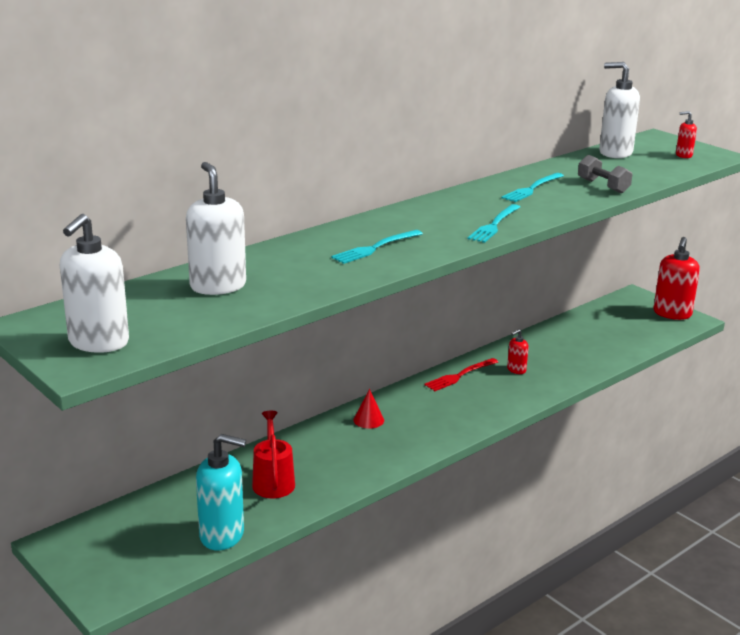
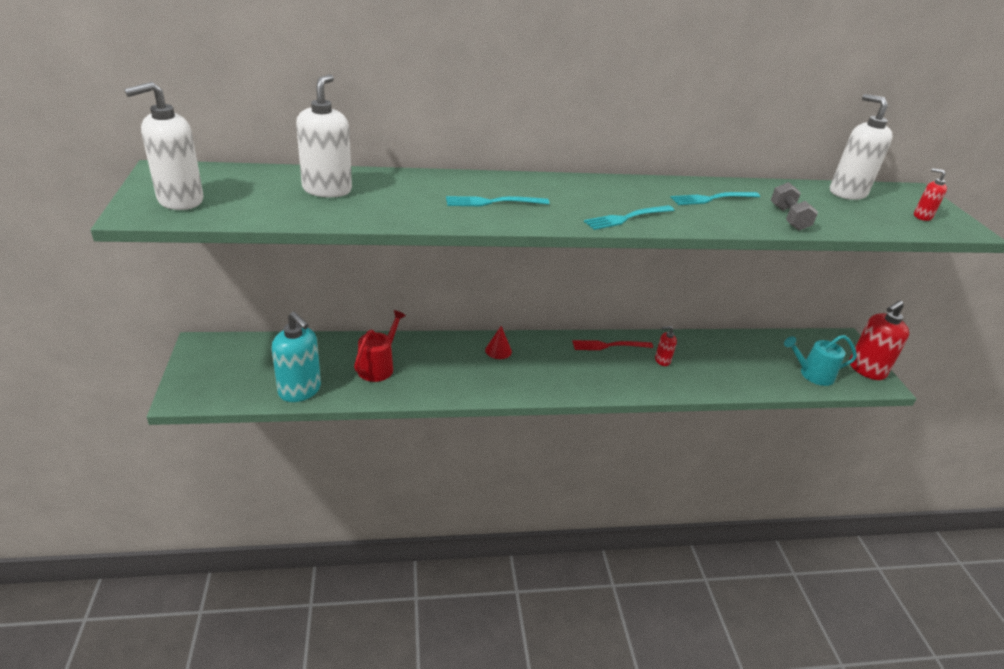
camera: 30 degrees right, 10 degrees up
none -> turquoise watering can [784,335,857,386]

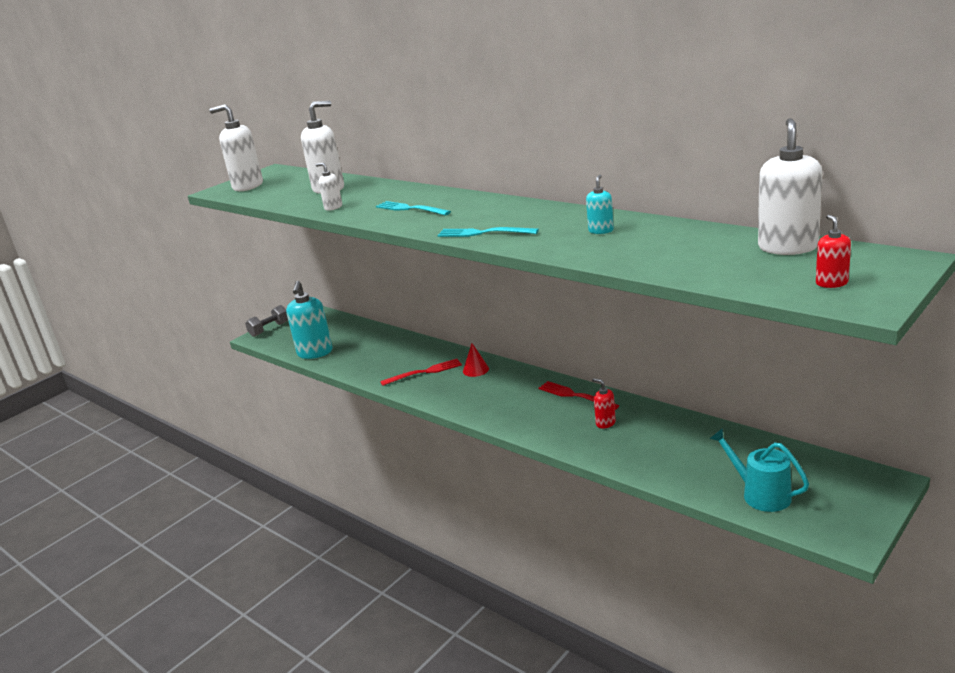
camera: 55 degrees right, 10 degrees down
red watering can [354,310,406,382] -> none
turquoise fork [670,192,760,205] -> turquoise soap dispenser [586,175,614,234]
grey dumbbell [771,182,818,230] -> grey dumbbell moved to [245,305,288,337]
red soap dispenser [849,300,909,380] -> none
none -> white soap dispenser [316,163,342,211]
none -> red fork [380,359,462,386]

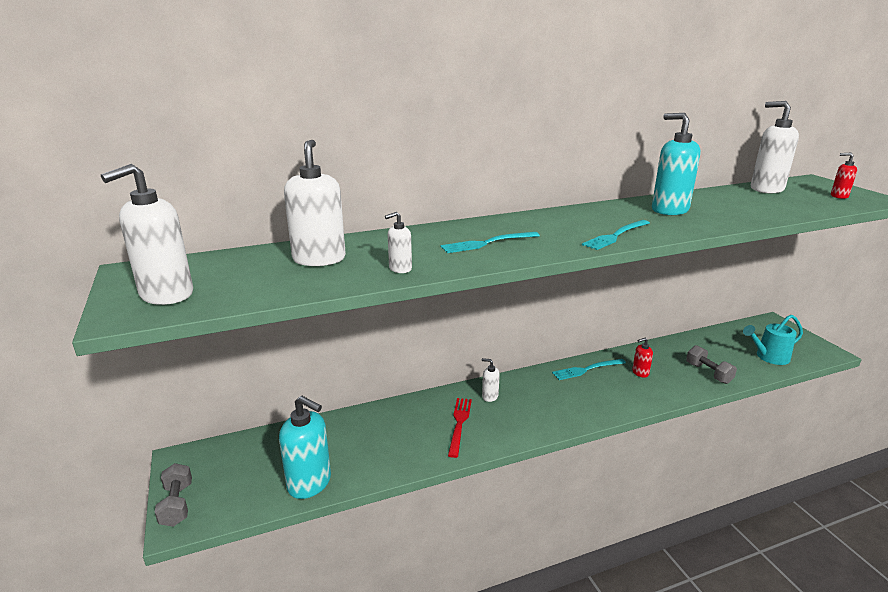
camera: 65 degrees left, 0 degrees up
red cone [463,343,489,377] -> white soap dispenser [482,358,500,402]
red fork [538,381,619,410] -> turquoise fork [552,359,626,380]
turquoise soap dispenser [586,175,614,234] -> turquoise soap dispenser [652,113,700,215], size x2.01
none -> grey dumbbell [686,345,737,384]

